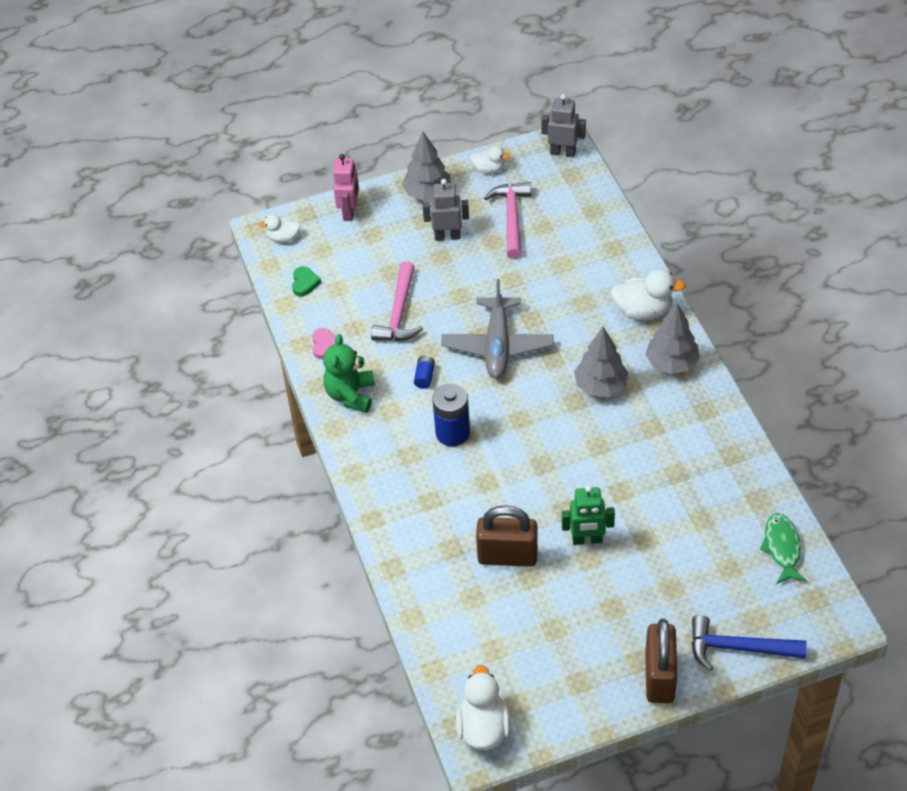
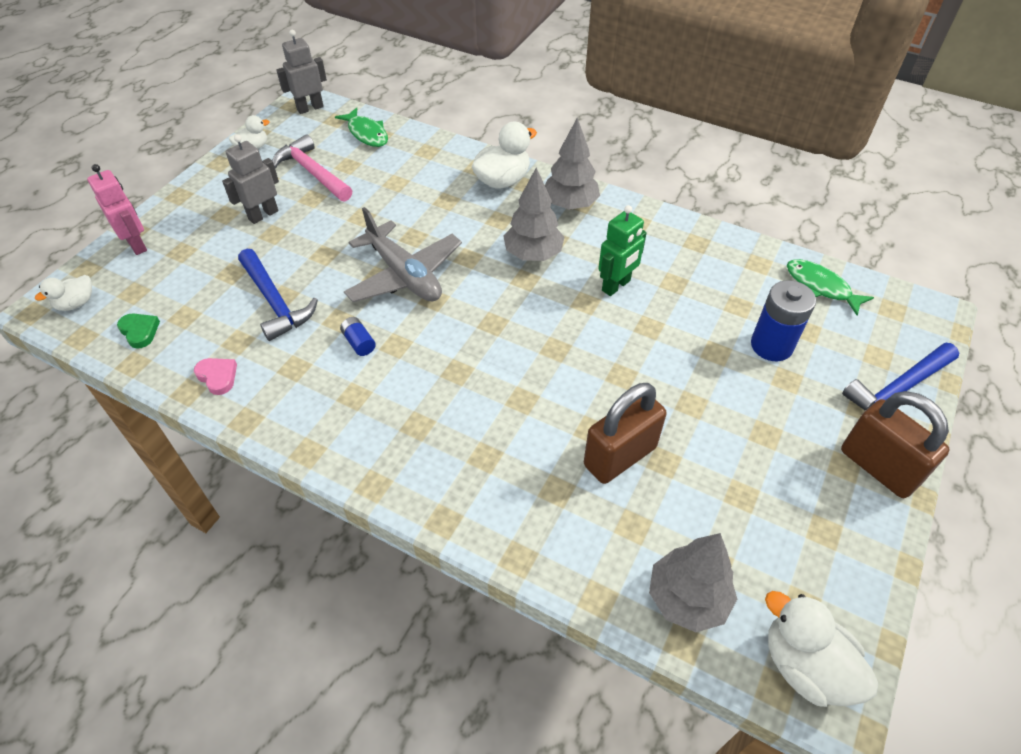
camera: 45 degrees left, 0 degrees up
green teddy bear [323,334,375,413] -> none
pink hammer [371,261,423,341] -> blue hammer [238,249,318,341]
grey tree [402,132,451,201] -> grey tree moved to [649,533,737,632]
blue battery [433,384,470,446] -> blue battery moved to [751,280,816,361]
green robot [562,485,615,545] -> green robot moved to [598,205,647,296]
none -> green fish [335,108,388,147]

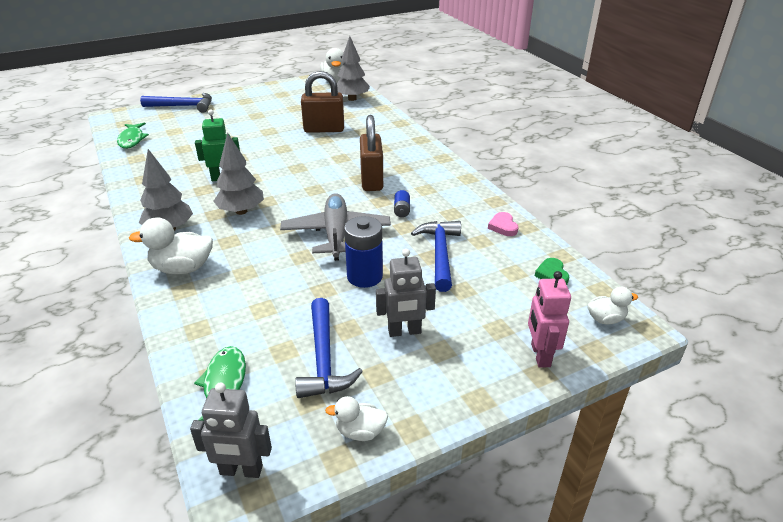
camera: 145 degrees left, 15 degrees down
pink hammer [272,134,352,202] -> blue hammer [295,298,363,398]
blue battery [751,280,816,361] -> blue battery moved to [344,216,383,288]
brown padlock [841,391,950,498] -> brown padlock moved to [360,115,383,191]

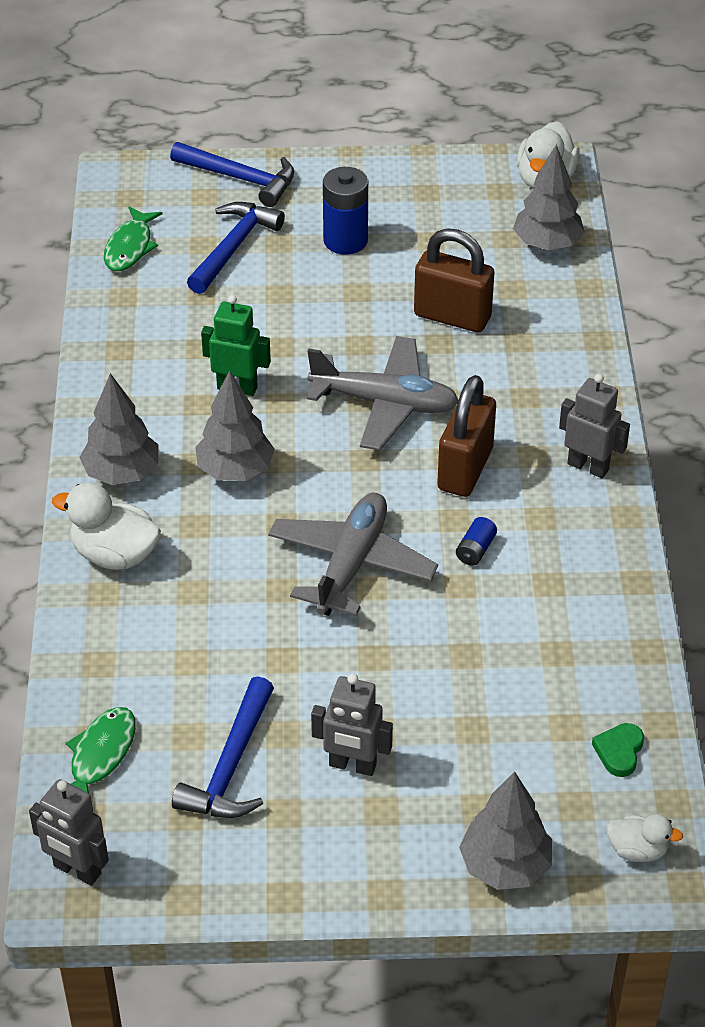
camera: 25 degrees right, 10 degrees up
white duck [325,396,388,441] -> none
blue battery [344,216,383,288] -> blue battery moved to [323,167,368,255]
blue hammer [411,221,461,292] -> blue hammer moved to [187,202,285,294]
pink heart [488,212,518,236] -> none
pink robot [528,271,571,368] -> grey tree [459,771,552,890]
none -> grey plane [307,336,458,451]
none -> grey robot [559,374,630,478]

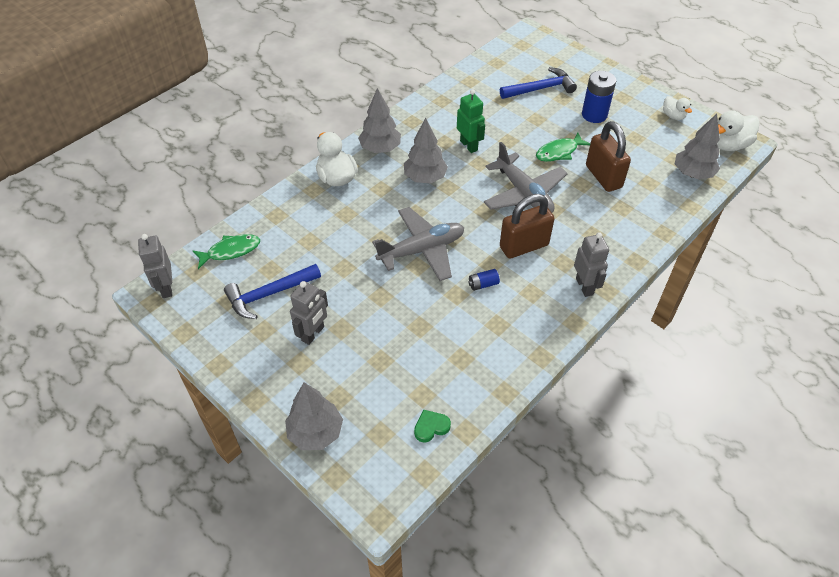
camera: 45 degrees right, 5 degrees up
green fish [104,207,163,271] -> green fish moved to [536,133,590,162]
blue hammer [170,142,294,207] -> none
grey robot [311,674,393,776] -> grey robot turned 120 degrees counterclockwise [290,281,328,345]
white duck [606,814,683,862] -> white duck moved to [663,96,692,120]

